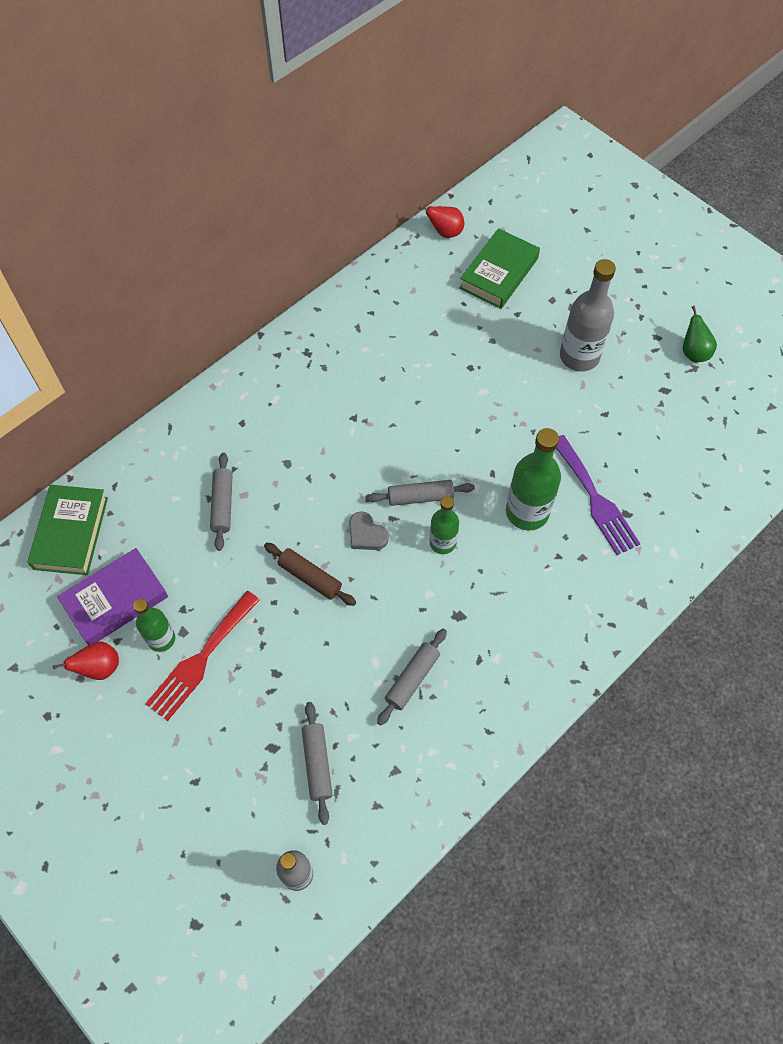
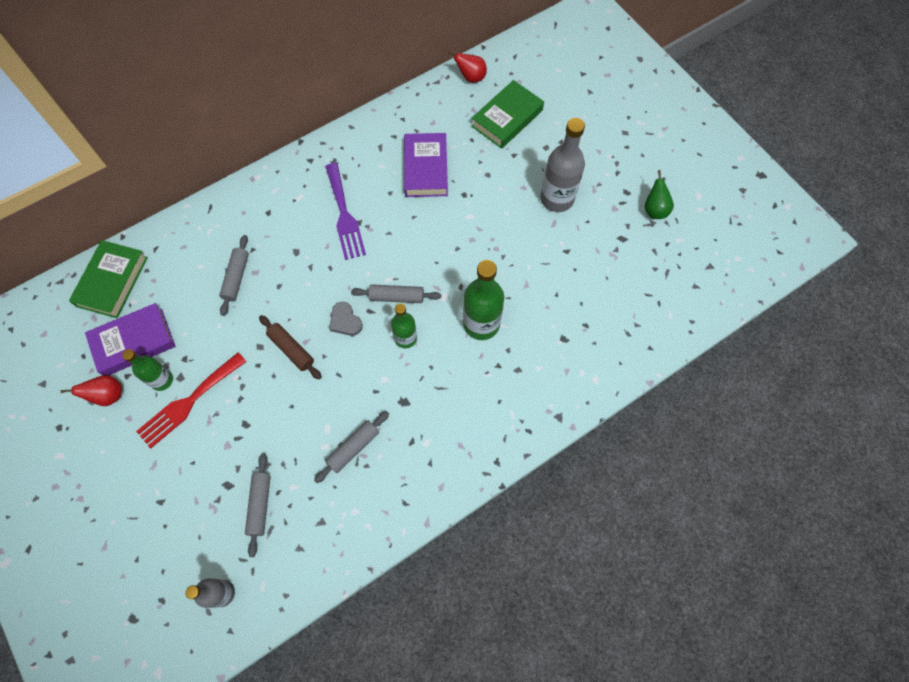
camera: 10 degrees right, 5 degrees up
purple fork [556,435,641,555] -> purple fork moved to [325,163,366,260]
none -> purple book [404,133,448,197]

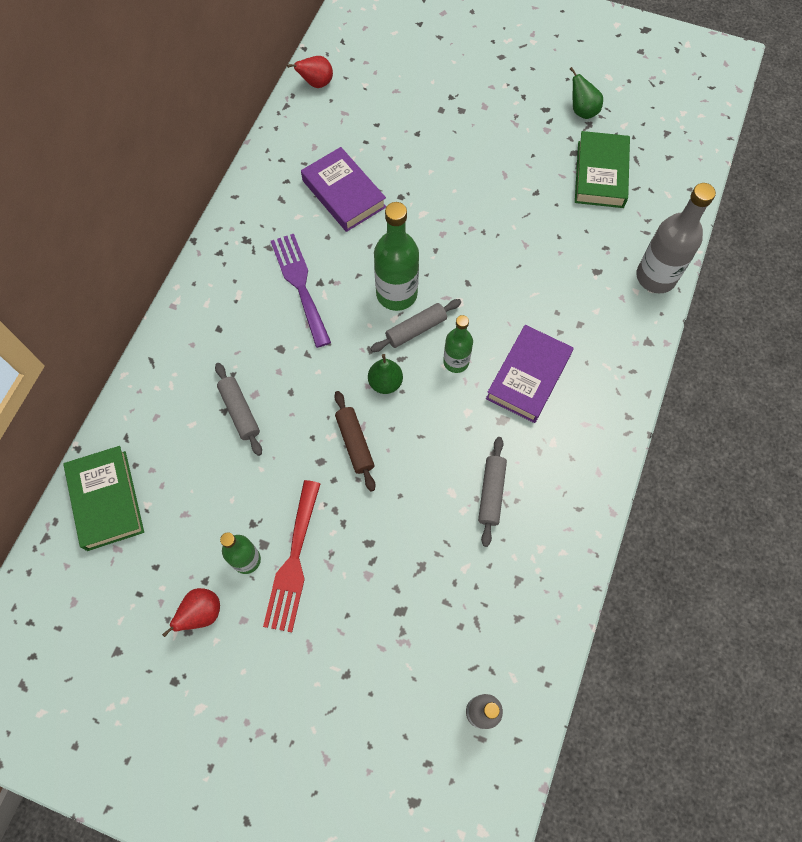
camera: 35 degrees left, 0 degrees up
purple book [85,303,176,375] -> purple book moved to [486,325,574,423]
grey rolling pin [245,453,271,557] -> none
brown rolling pin [259,315,322,380] -> brown rolling pin turned 60 degrees clockwise [334,391,375,492]
purple fork [325,163,366,260] -> purple fork turned 150 degrees counterclockwise [271,234,331,348]
grey heart [329,302,363,336] -> green pear [368,354,403,394]
green bottle [463,260,504,340] -> green bottle moved to [374,202,419,311]
green book [471,80,544,149] -> green book moved to [575,131,630,208]
grey bottle [540,118,585,212] -> grey bottle moved to [636,183,716,293]

